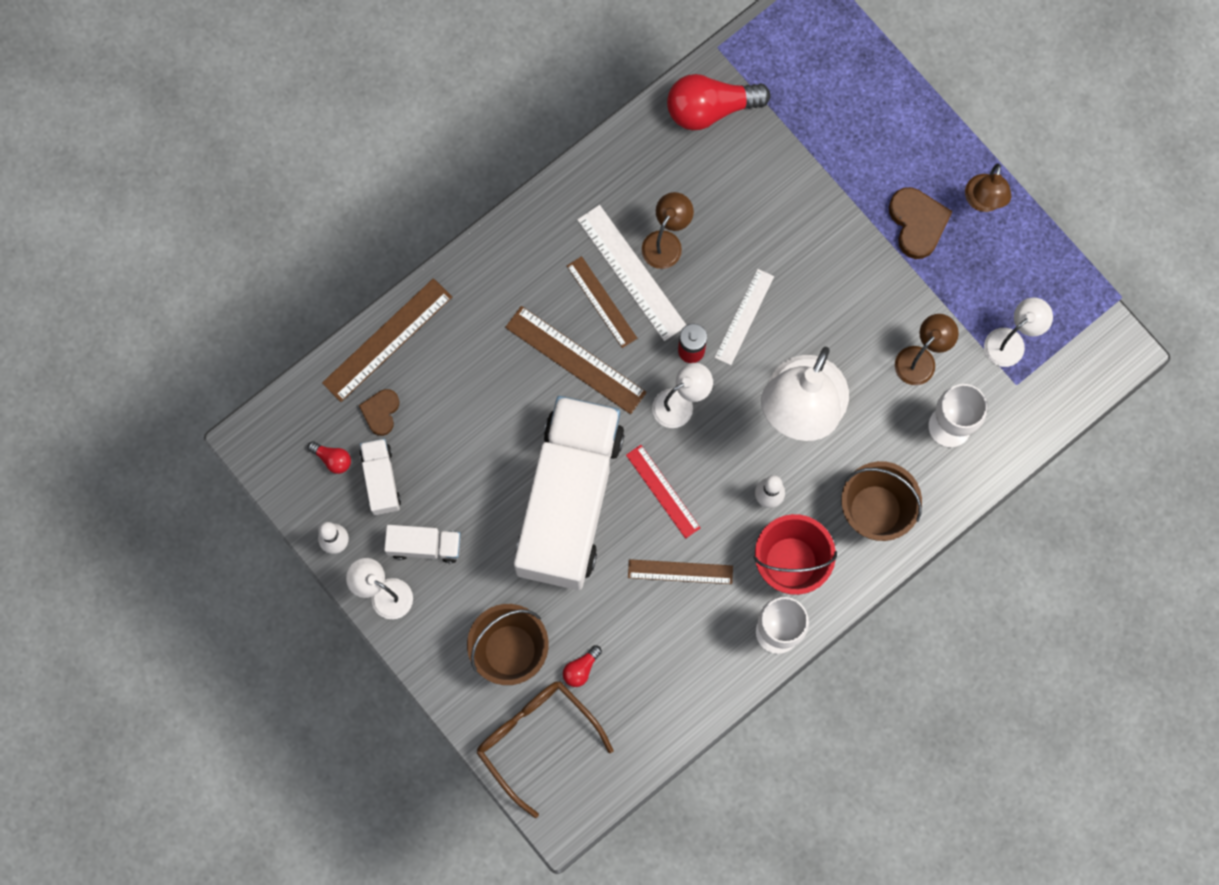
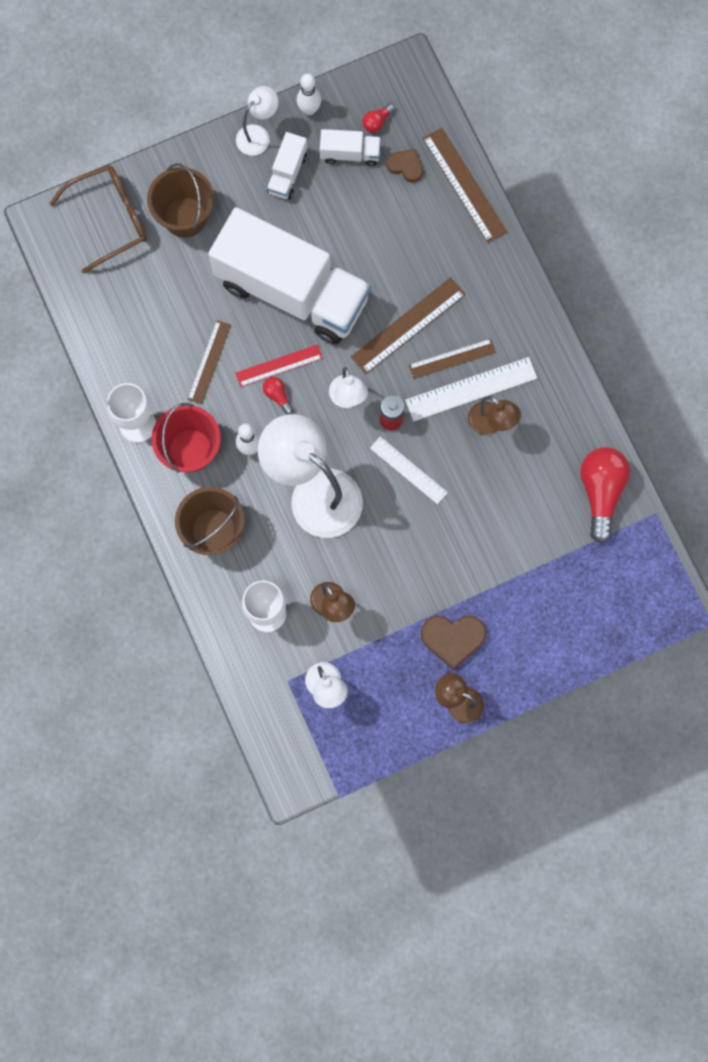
camera: 105 degrees right, 0 degrees up
red light bulb [563,645,602,687] -> red light bulb moved to [263,377,293,414]

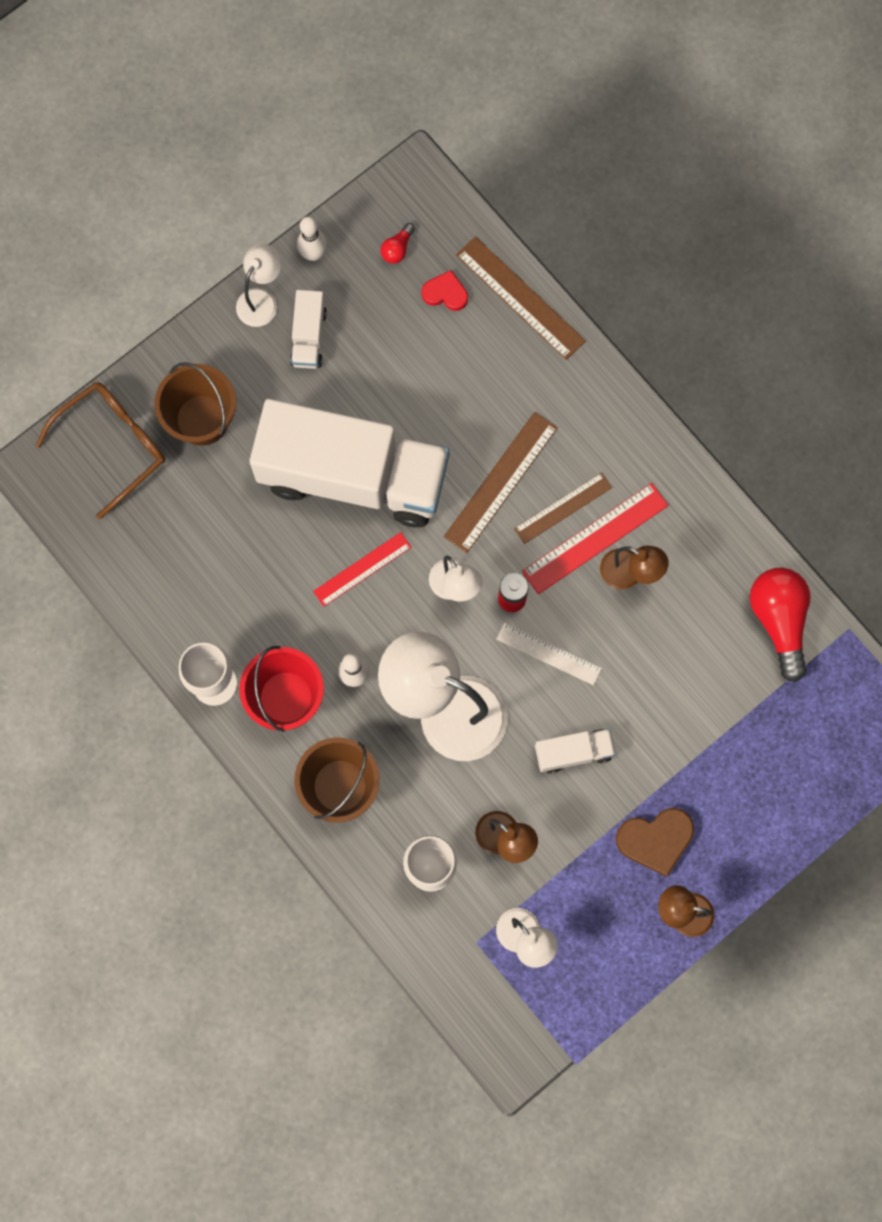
camera: 15 degrees left, 0 degrees up
brown ruler [187,320,231,404] -> none
red light bulb [263,377,293,414] -> none
white truck [320,129,381,166] -> white truck moved to [535,729,615,774]
brown heart [386,149,423,183] -> red heart [422,270,468,311]
white ruler [405,357,537,421] -> red ruler [522,483,668,594]

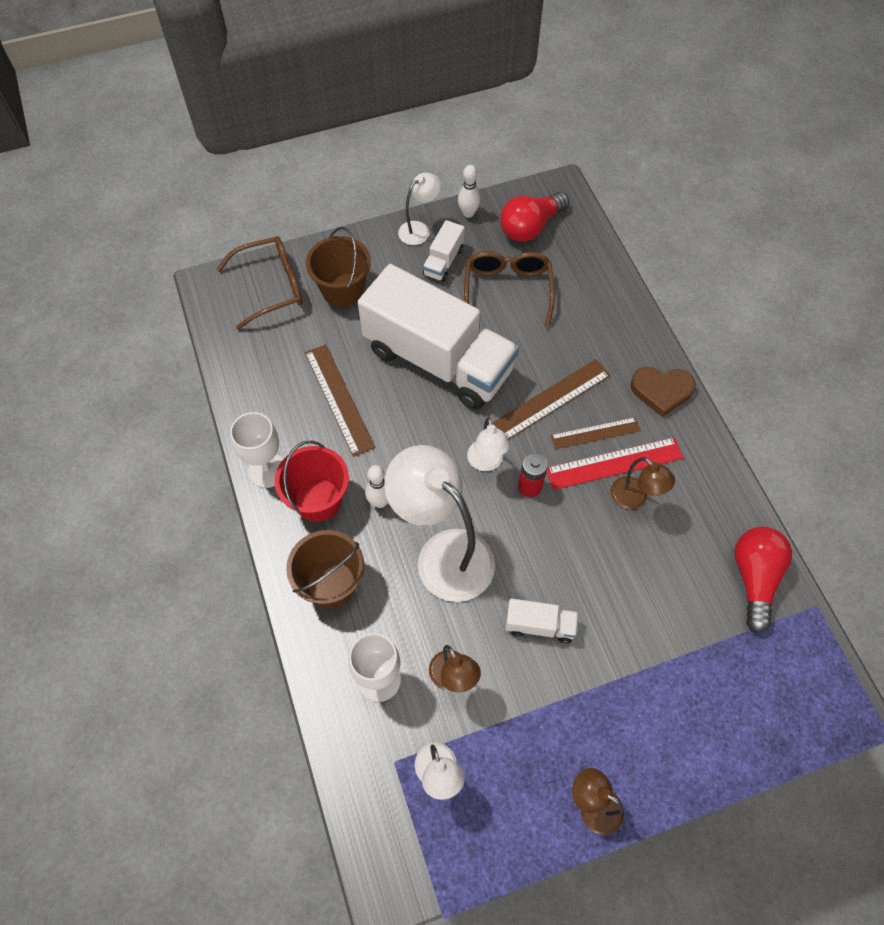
camera: 20 degrees right, 15 degrees down
red ruler [313,532,411,607] -> none
red light bulb [381,223,415,264] -> red light bulb [500,192,569,242], size x2.22
red heart [422,270,468,311] -> none
brown ruler [456,236,586,360] -> brown ruler moved to [305,344,376,457]
white ruler [496,622,602,685] -> none
brown heart [616,808,694,877] -> brown heart moved to [630,367,696,417]
none -> brown glasses [464,251,555,328]

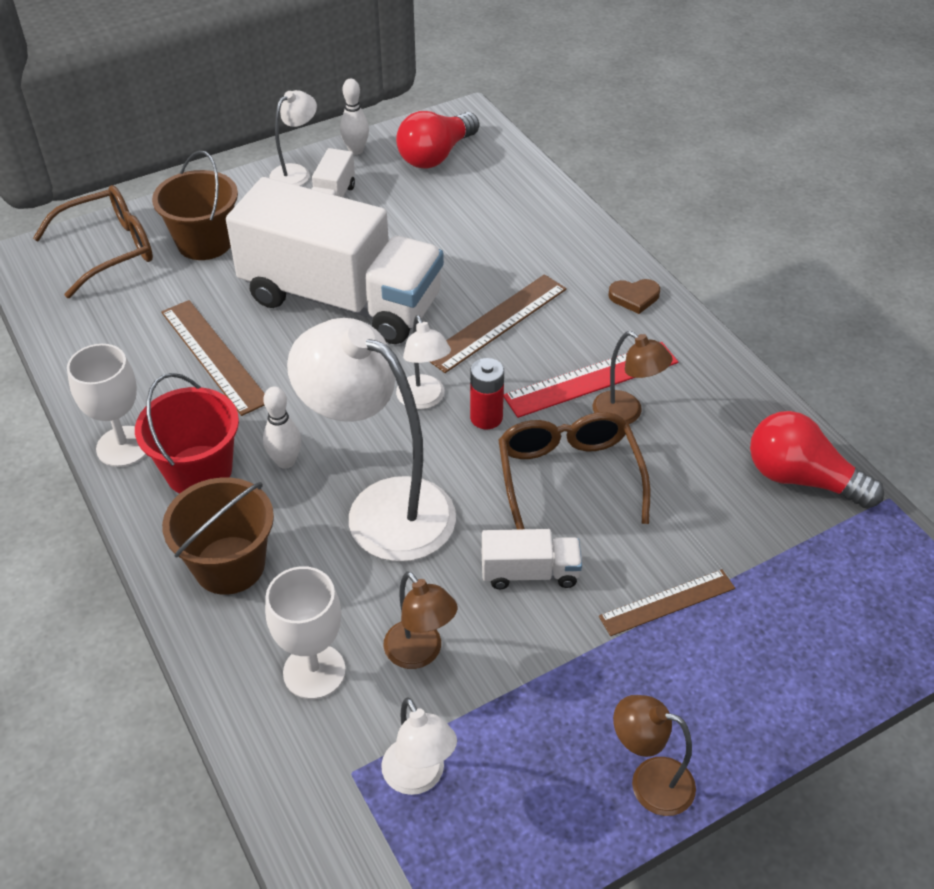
camera: 10 degrees left, 15 degrees down
brown glasses [464,251,555,328] -> brown glasses moved to [498,412,650,530]
brown ruler [550,417,641,449] -> brown ruler moved to [599,569,735,636]
brown heart [630,367,696,417] -> brown heart [609,279,660,314], size x0.64
red light bulb [734,527,792,633] -> red light bulb turned 60 degrees counterclockwise [750,411,884,509]

